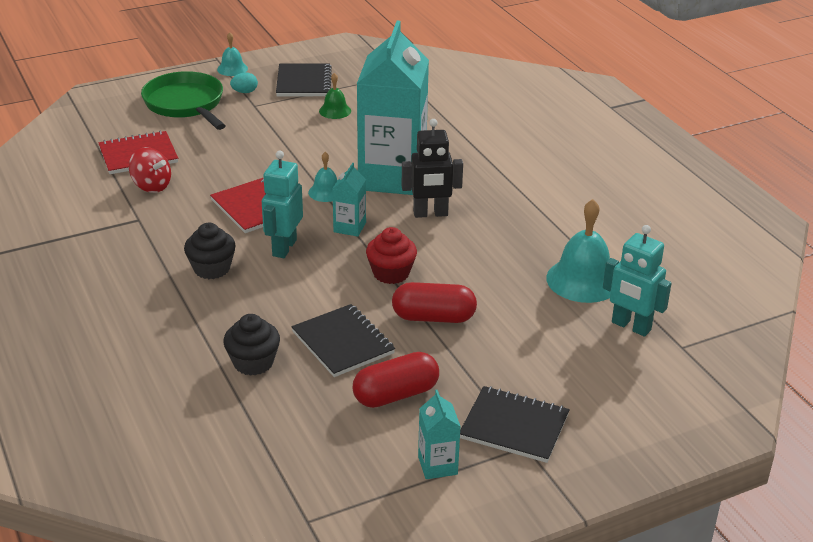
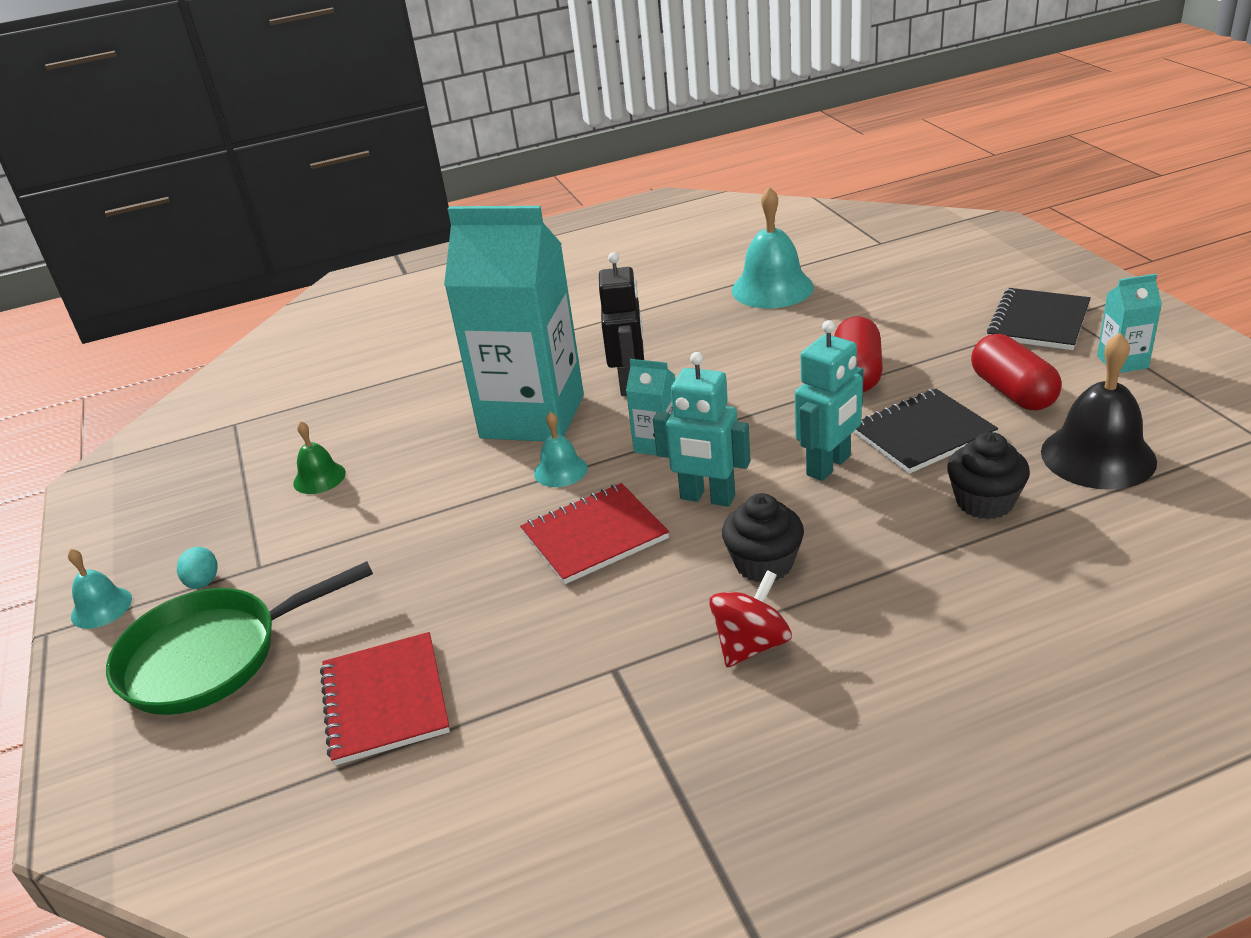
camera: 80 degrees left, 0 degrees up
red spinning top [129,147,171,193] -> red spinning top moved to [709,570,792,667]
black notebook [276,63,332,96] -> none
red cupcake [366,227,417,284] -> none
turquoise robot [603,225,672,337] -> turquoise robot moved to [795,320,864,481]
none -> black bell [1041,333,1157,490]

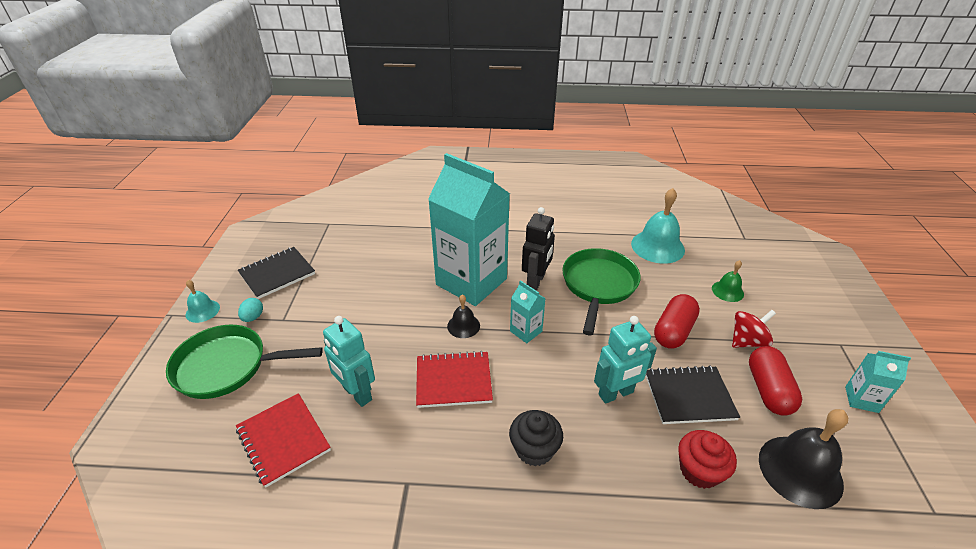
camera: 20 degrees right, 5 degrees up
green bell [293,421,346,494] -> green bell moved to [712,260,744,302]
red notebook [320,632,450,765] -> red notebook turned 45 degrees counterclockwise [236,393,331,488]
turquoise bell [534,412,588,487] -> black bell [447,294,480,338]
turquoise robot [653,352,751,507] -> turquoise robot moved to [323,316,375,407]
red spinning top [709,570,792,667] -> red spinning top moved to [732,310,776,348]
black cupcake [947,432,1030,519] -> red cupcake [678,430,737,489]
black notebook [987,288,1091,350] -> black notebook moved to [238,247,315,299]
none -> green pan [562,248,641,336]

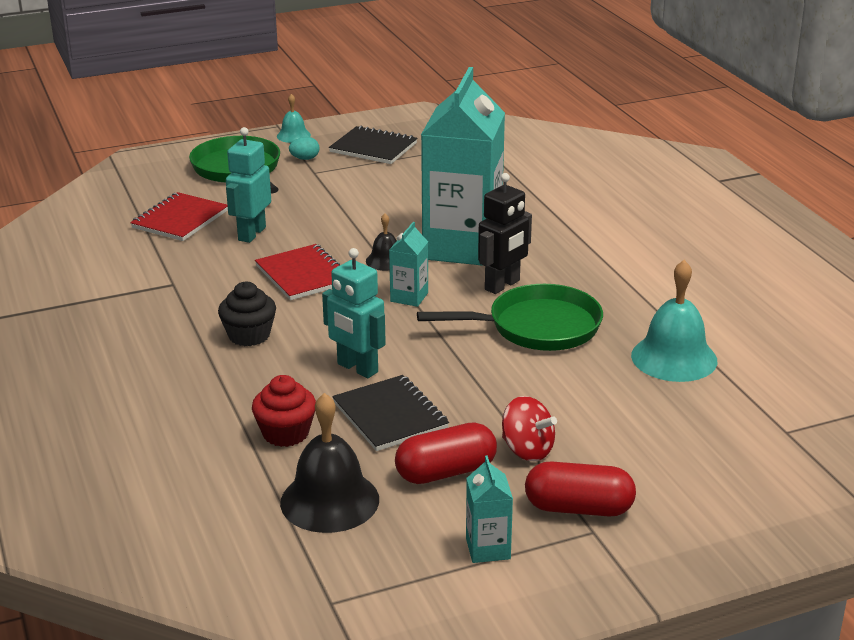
camera: 65 degrees right, 10 degrees down
black robot [522,207,555,291] -> black robot turned 45 degrees counterclockwise [478,173,532,294]
red capsule [654,294,700,349] -> red capsule moved to [525,461,636,517]
green bell [712,260,744,302] -> none

